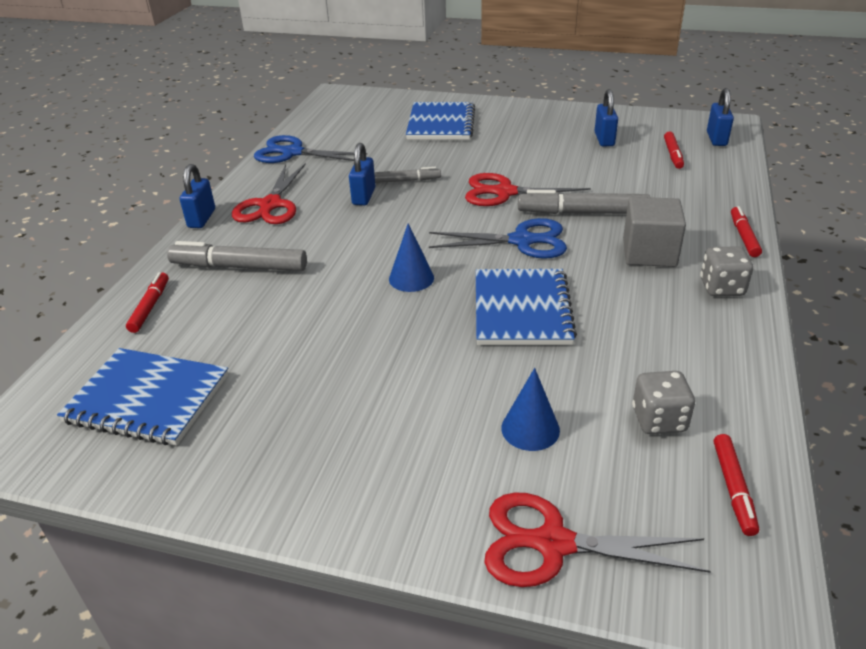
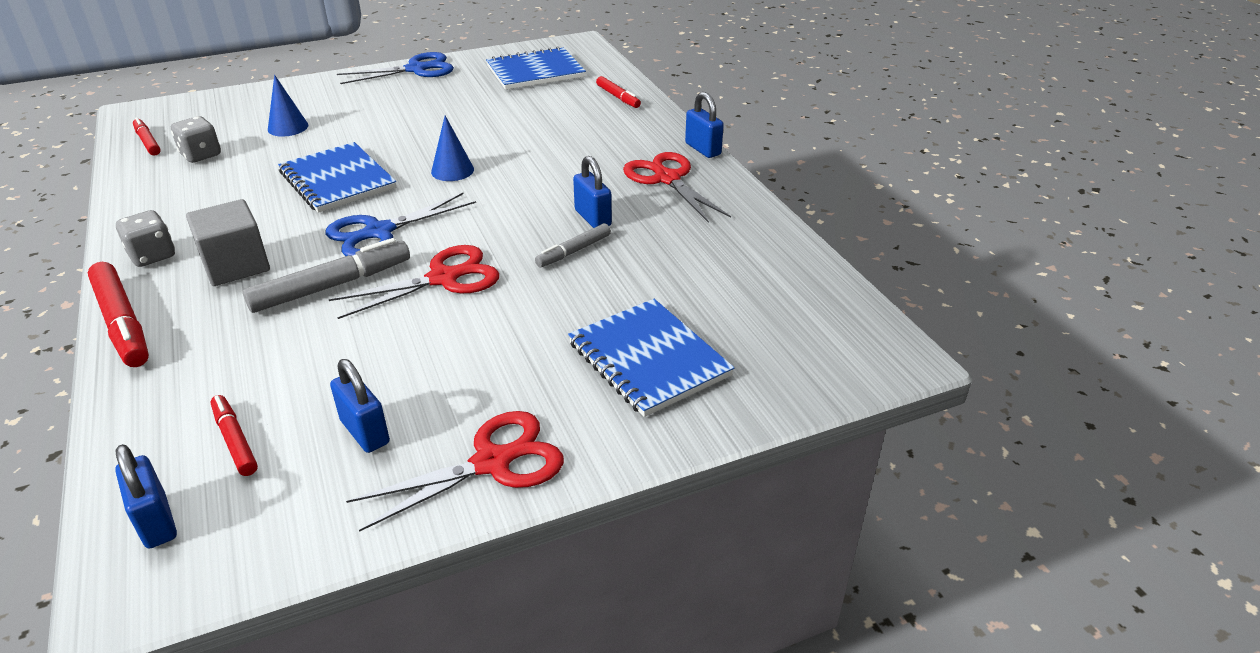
camera: 140 degrees right, 0 degrees up
grey marker [167,241,307,271] -> none
blue scissors [254,135,367,163] -> blue scissors moved to [337,52,454,84]
red scissors [484,492,711,587] -> red scissors moved to [346,411,564,532]
red marker [731,206,762,257] -> red marker [88,262,149,367], size x1.72

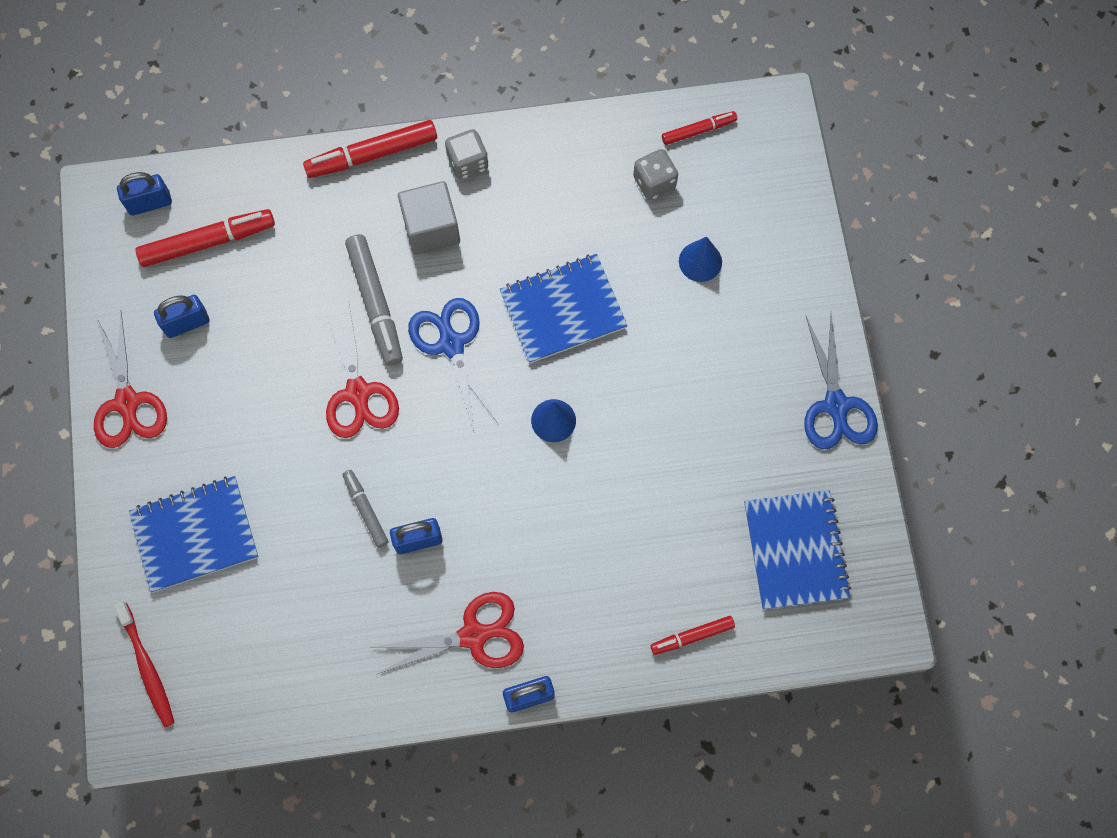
camera: 105 degrees right, 35 degrees up
red marker [211,395,258,476] -> red marker [136,209,275,267], size x1.72
none -> red toothbrush [114,601,175,727]

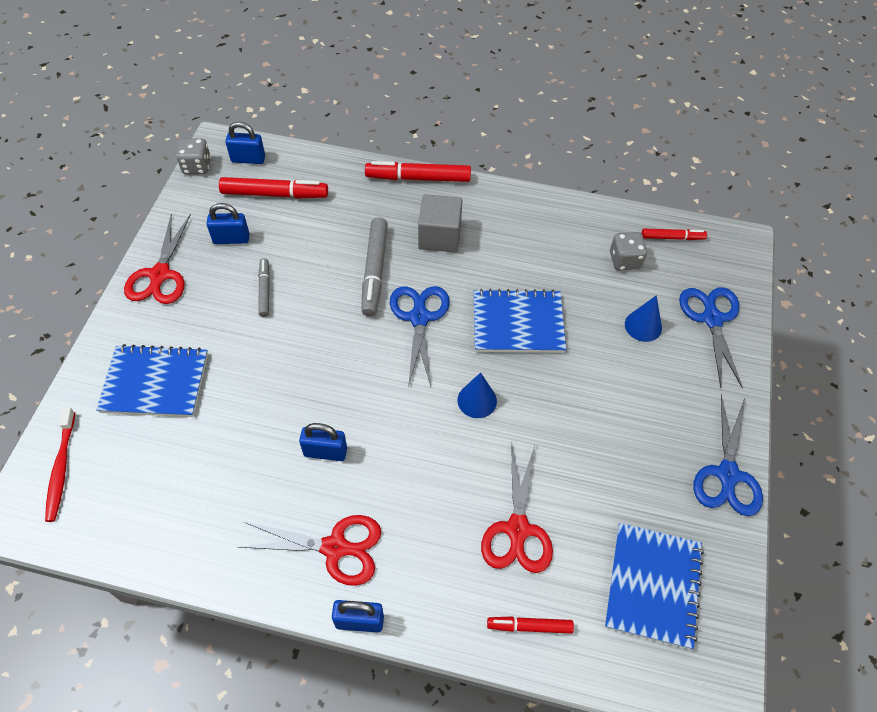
camera: 20 degrees right, 15 degrees down
red scissors [324,302,399,438] -> red scissors moved to [481,442,553,573]
grey marker [343,470,388,548] -> grey marker moved to [258,258,270,317]
grey dice [445,129,488,180] -> grey dice moved to [176,139,211,174]
none -> blue scissors [679,287,743,389]

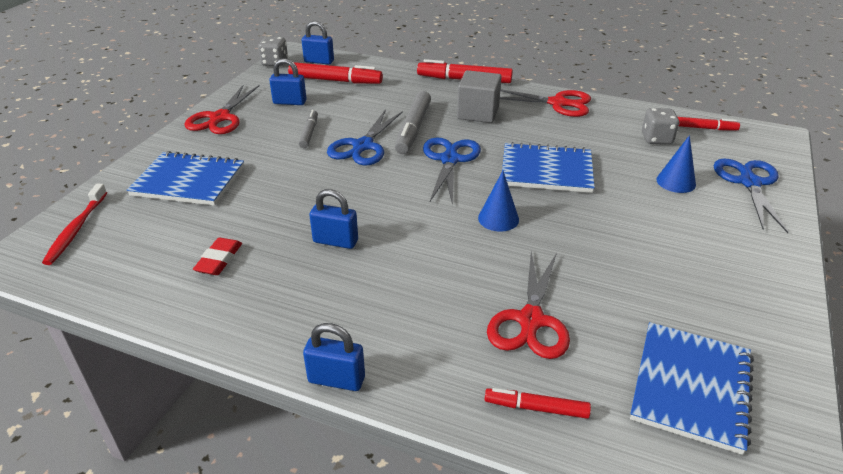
camera: 10 degrees right, 20 degrees down
red scissors [239,515,381,586] -> red scissors moved to [500,89,591,117]
blue scissors [693,394,763,516] -> blue scissors moved to [327,109,403,165]
none -> red eraser [193,237,242,275]

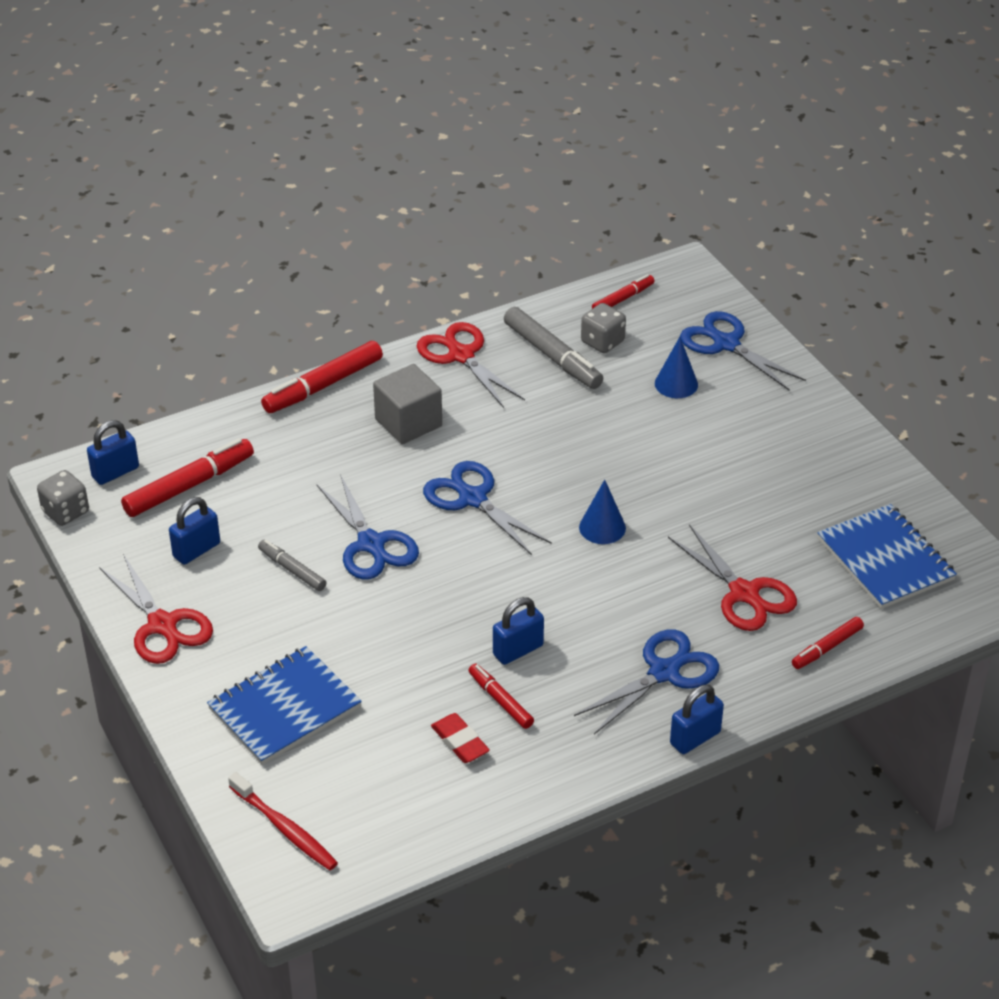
camera: 50 degrees left, 5 degrees up
grey marker [395,91,431,154] -> grey marker moved to [504,307,603,389]
red scissors [500,89,591,117] -> red scissors turned 90 degrees counterclockwise [417,322,525,408]
blue notebook [502,142,595,193] -> none
none -> red marker [468,664,534,729]
none -> blue scissors [574,630,719,734]

